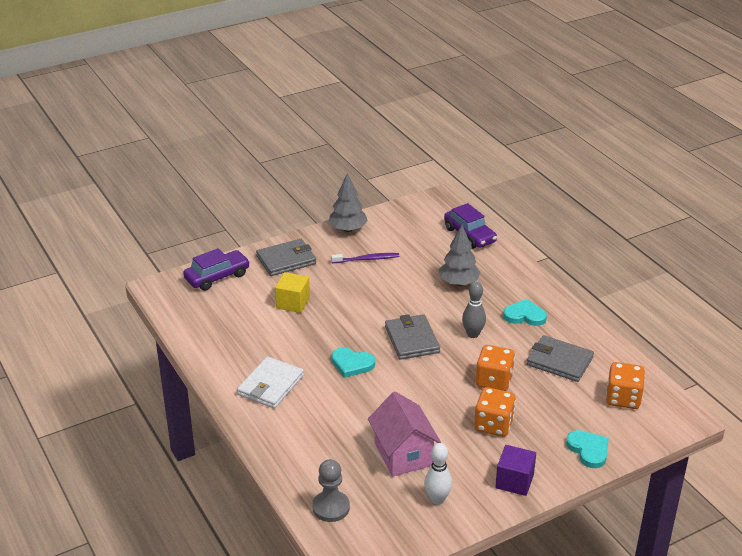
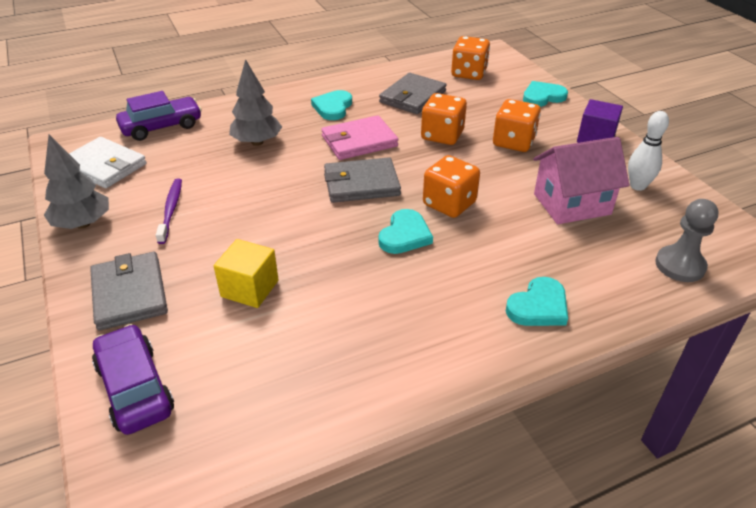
camera: 85 degrees left, 5 degrees up
white wallet [237,356,304,408] -> white wallet moved to [69,137,147,188]
grey bowling pin [462,282,486,338] -> pink wallet [321,115,398,160]
none -> orange dice [423,155,480,218]
none -> turquoise heart [506,277,568,326]

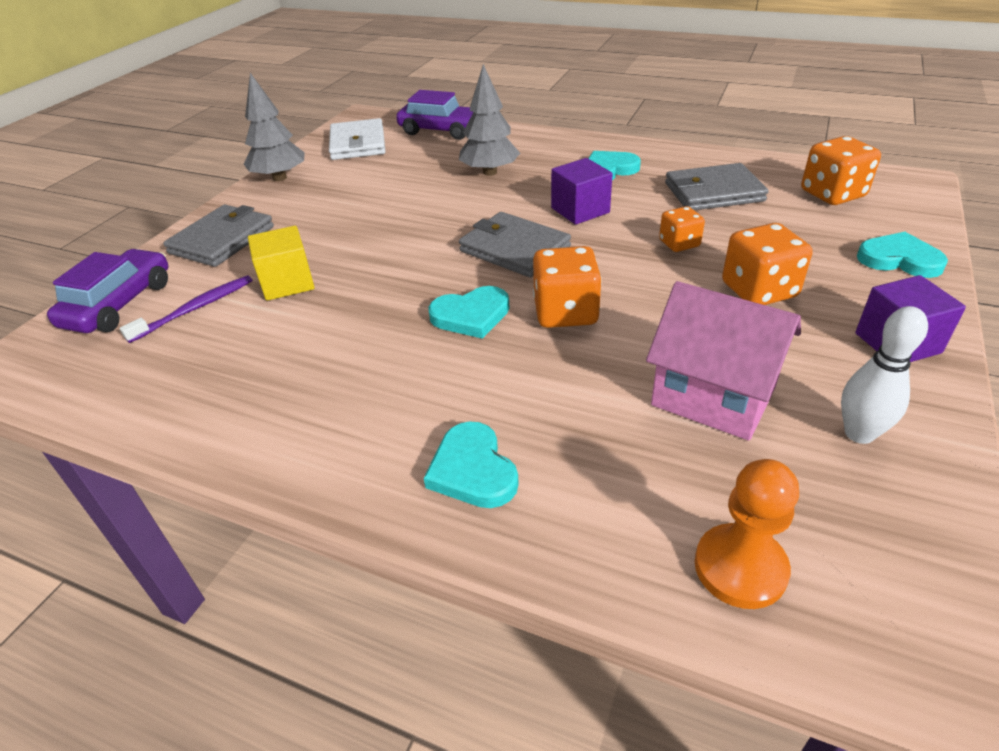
camera: 50 degrees right, 0 degrees up
purple toothbrush [156,178,182,244] -> purple toothbrush moved to [120,275,252,343]
pink wallet [321,115,398,160] -> purple cube [551,158,612,225]
orange dice [421,93,467,145] -> orange dice [659,206,705,252], size x0.61
turquoise heart [506,277,568,326] -> turquoise heart turned 60 degrees clockwise [424,421,519,508]
grey pawn [655,199,718,282] -> orange pawn [695,459,799,609]

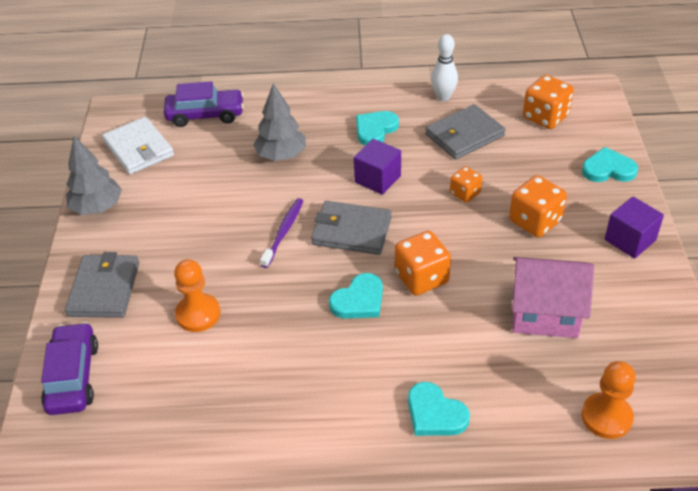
camera: 25 degrees left, 5 degrees up
purple toothbrush [120,275,252,343] -> purple toothbrush moved to [260,198,303,268]
yellow cube [248,226,315,301] -> orange pawn [174,259,220,332]
white bowling pin [841,306,928,444] -> white bowling pin moved to [431,34,458,101]

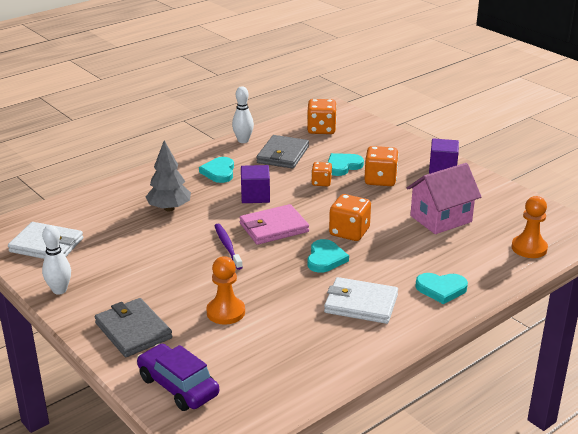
camera: 40 degrees left, 15 degrees down
grey tree [66,136,122,215] -> white bowling pin [42,225,71,295]
purple car [164,81,244,127] -> none
grey wallet [311,201,392,255] -> pink wallet [239,204,309,245]
turquoise heart [582,147,638,182] -> turquoise heart moved to [328,153,364,176]
none -> white wallet [324,277,398,324]

